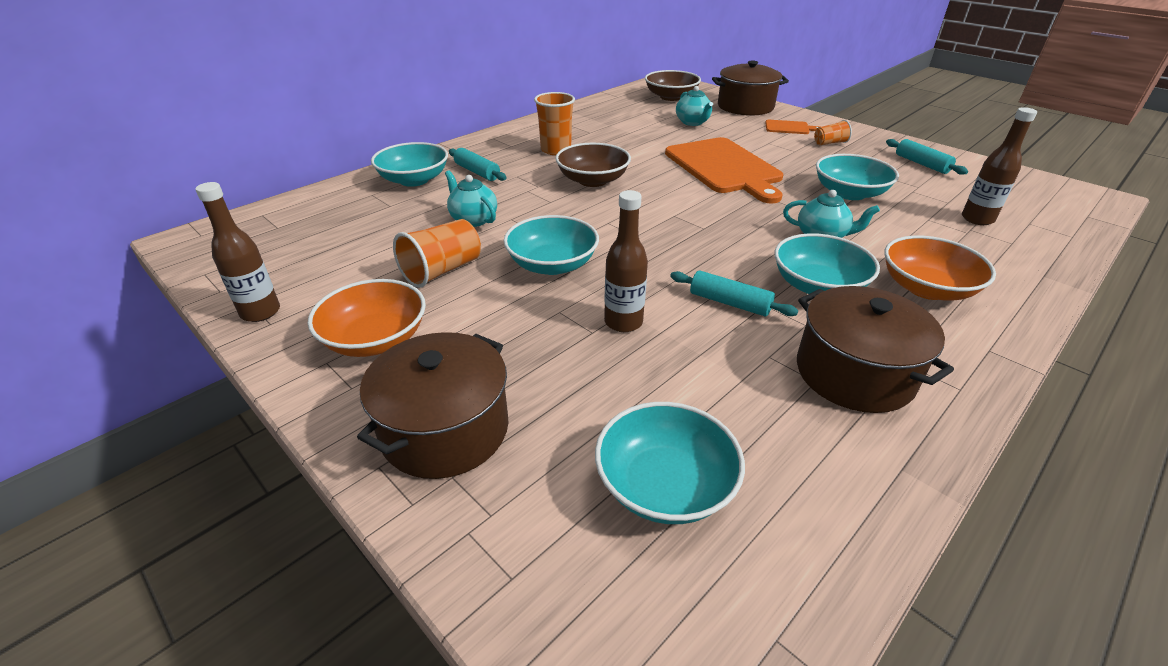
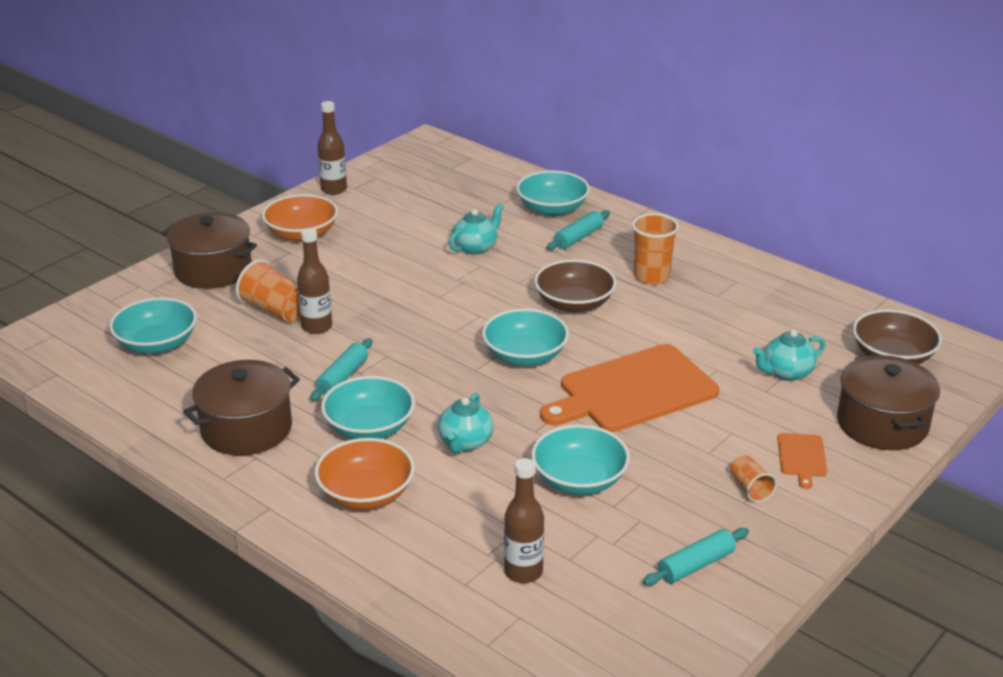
camera: 85 degrees right, 5 degrees down
orange cup [393,219,481,288] -> orange cup moved to [236,260,301,322]
turquoise bowl [504,215,599,275] -> turquoise bowl moved to [482,308,569,366]

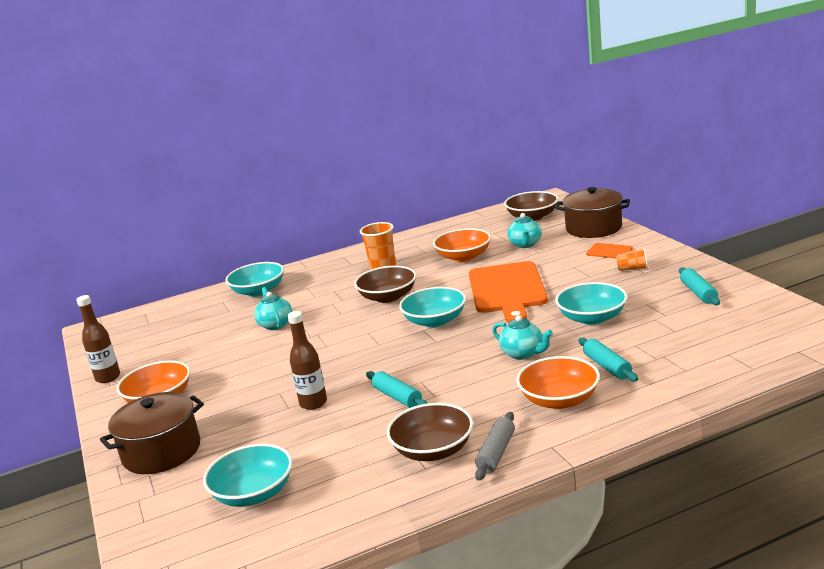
camera: 60 degrees left, 10 degrees down
brown pot [183,360,300,456] -> brown bowl [387,403,473,461]
orange cup [236,260,301,322] -> none
turquoise bowl [321,376,415,439] -> none
brown bottle [504,458,544,583] -> none
turquoise rolling pin [547,210,610,250] -> turquoise rolling pin moved to [578,337,638,382]
none -> orange bowl [433,228,491,262]
none -> grey rolling pin [475,412,515,481]

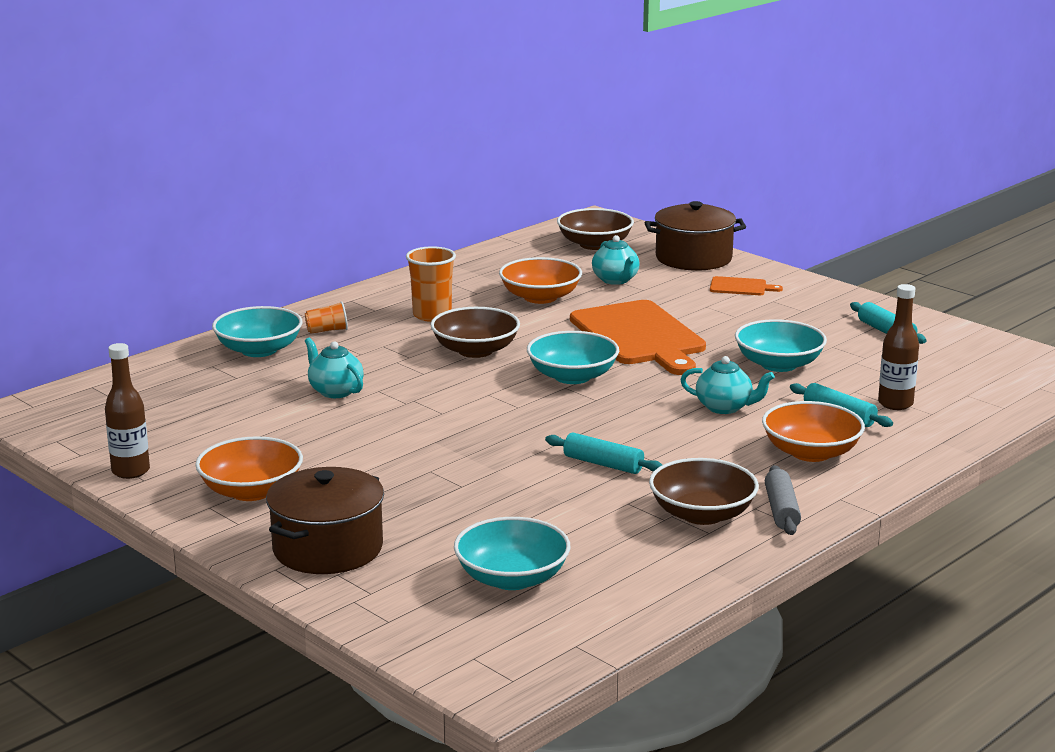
camera: 25 degrees left, 0 degrees up
brown bottle [287,311,327,410] -> brown bottle moved to [878,284,919,410]
orange cup [616,248,648,271] -> orange cup moved to [305,301,348,334]

